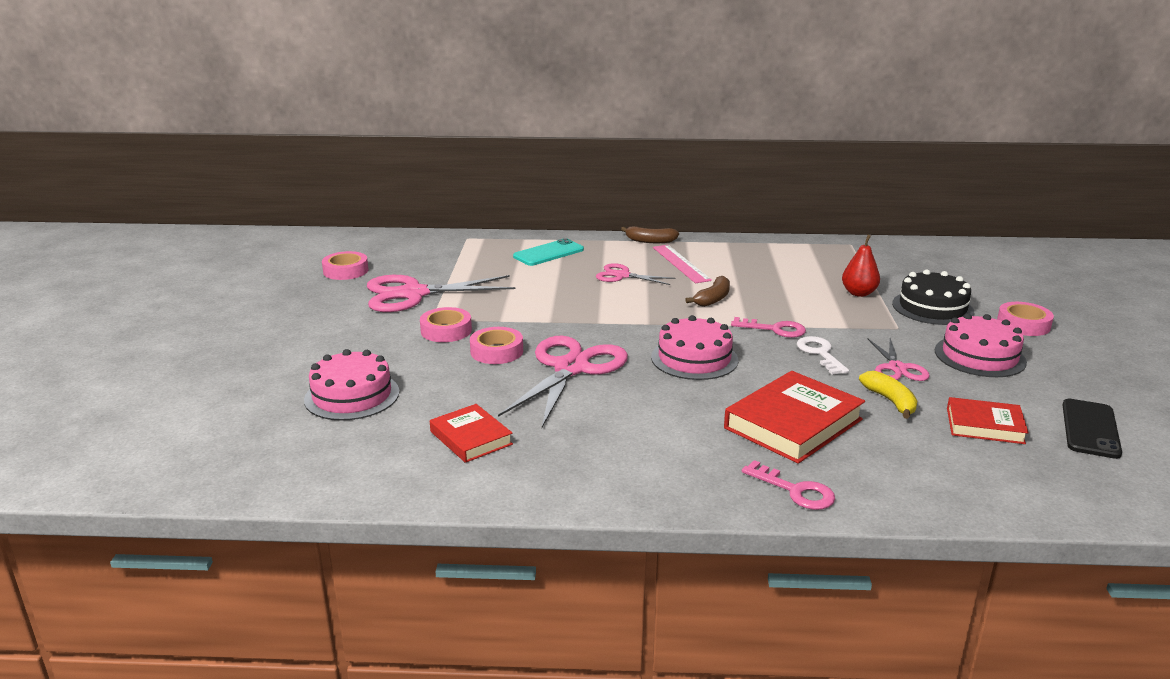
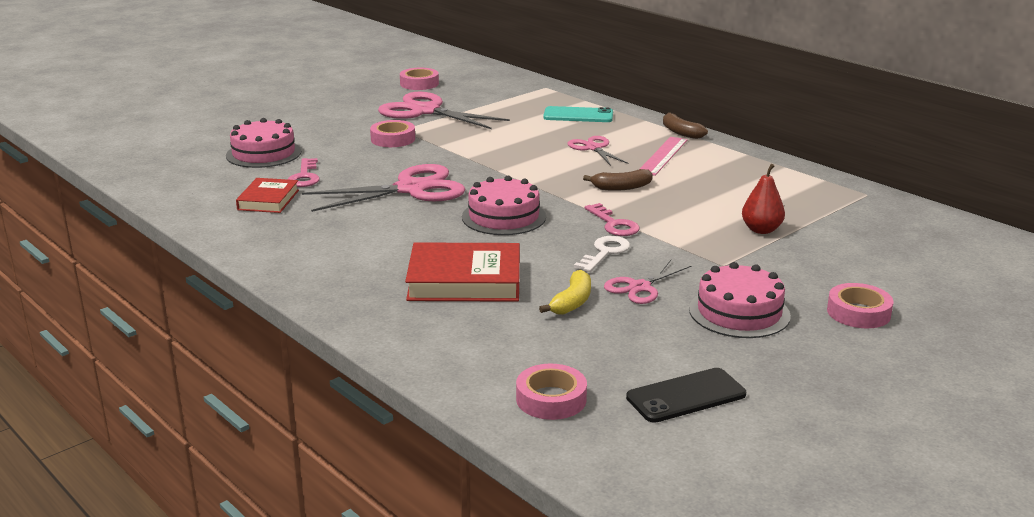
camera: 45 degrees right, 0 degrees up
pink tape [470,327,523,364] -> pink tape moved to [516,364,587,420]
pink key [742,460,835,510] -> pink key moved to [288,158,320,187]
black cake [892,269,974,325] -> none
red book [947,397,1029,444] -> none

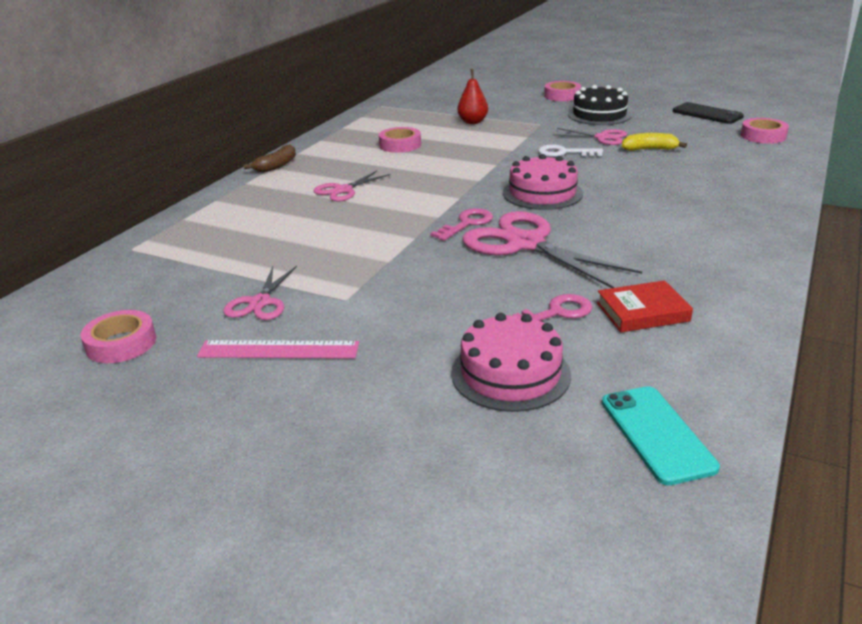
camera: 110 degrees left, 5 degrees up
pink tape [370,120,415,147] -> pink tape moved to [379,127,421,153]
pink scissors [378,92,510,129] -> pink scissors [223,266,297,320], size x0.54
red book [405,242,520,302] -> none
turquoise phone [543,106,613,122] -> turquoise phone moved to [602,386,720,485]
brown banana [583,169,653,191] -> none
pink key [585,203,640,236] -> pink key moved to [430,208,493,241]
pink ruler [640,137,688,176] -> pink ruler moved to [197,340,359,359]
pink cake [689,262,791,338] -> black cake [568,85,632,125]

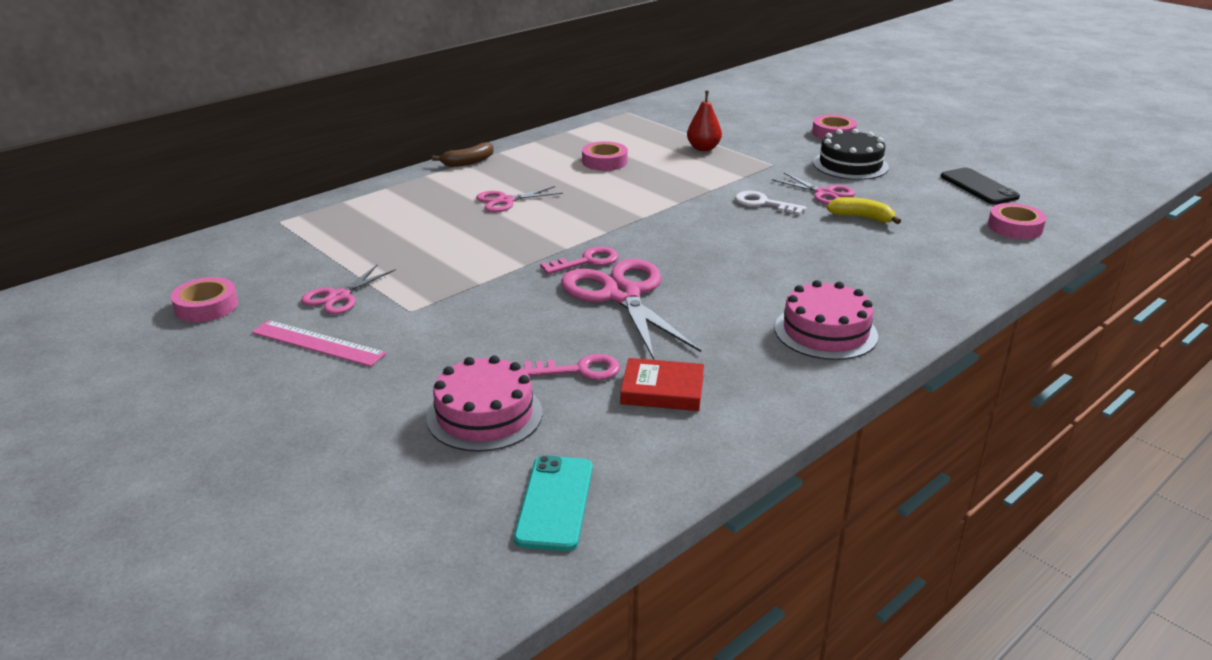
camera: 20 degrees right, 0 degrees up
pink cake [503,154,583,210] -> pink cake moved to [775,280,878,360]

